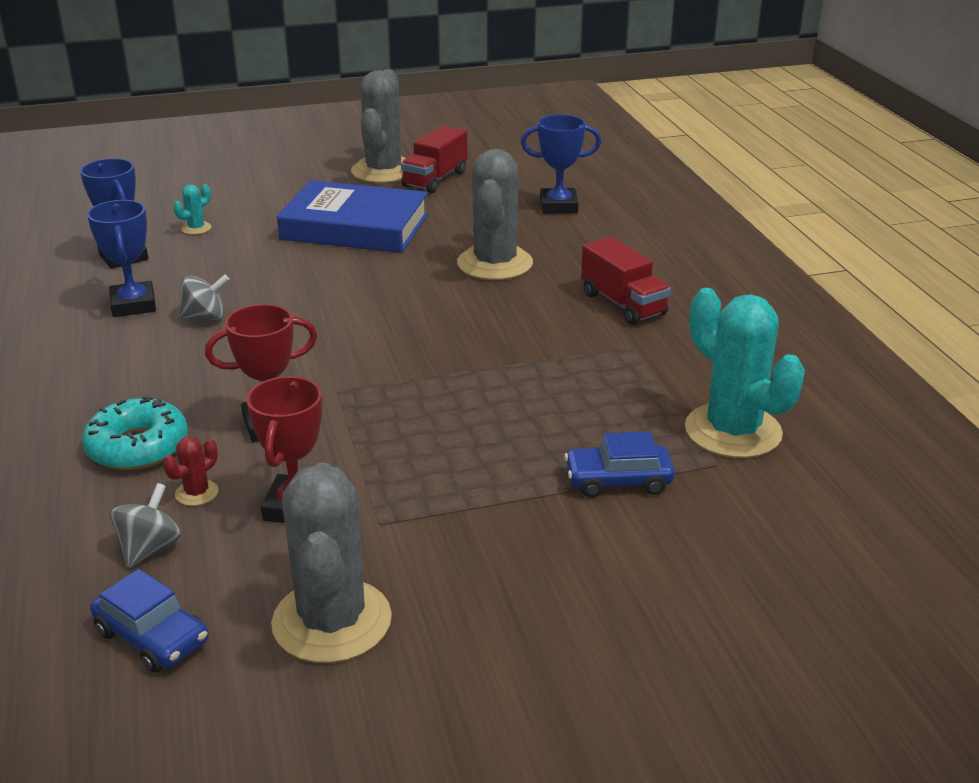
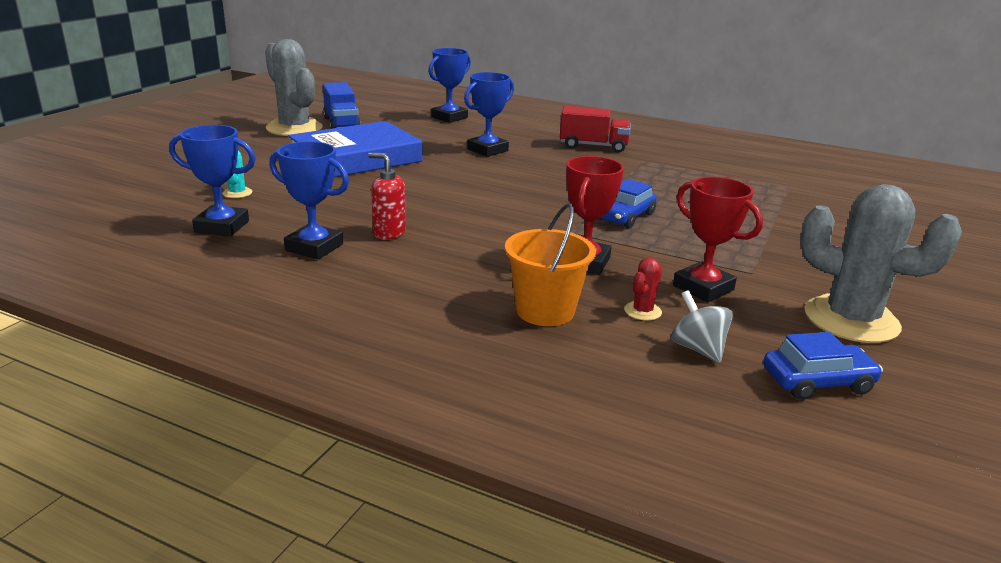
camera: 50 degrees left, 5 degrees down
turquoise donut [82,396,188,470] -> orange bucket [505,203,596,326]
red cactus [163,436,219,506] -> red cactus turned 45 degrees clockwise [624,258,662,321]
grey spinning top [178,274,229,320] -> red soap dispenser [368,153,406,239]
red truck [401,126,468,193] -> blue truck [323,82,361,129]
grey cactus [457,149,533,280] -> blue trophy [464,72,514,157]
blue car [564,432,675,498] -> blue car moved to [599,179,657,228]
turquoise cactus [685,288,805,458] -> none

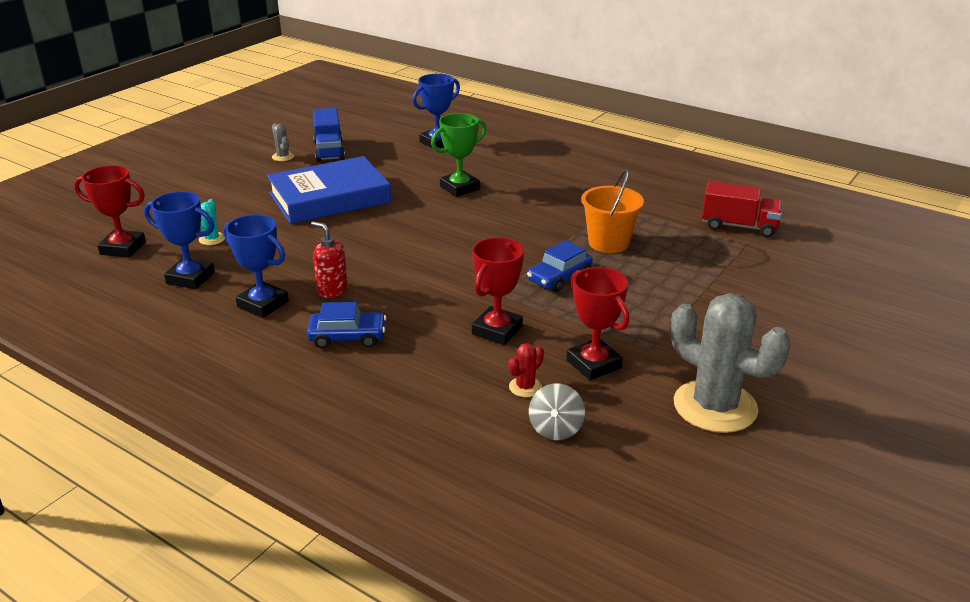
camera: 10 degrees right, 5 degrees up
grey cactus [265,39,323,136] -> grey cactus [272,123,294,161], size x0.41
blue trophy [464,72,514,157] -> green trophy [431,113,487,197]
orange bucket [505,203,596,326] -> orange bucket moved to [581,169,644,253]
red truck [560,106,631,153] -> red truck moved to [702,181,783,237]
grey spinning top [671,290,733,363] -> grey spinning top turned 150 degrees counterclockwise [529,383,585,440]
blue car [763,332,883,400] -> blue car moved to [307,302,387,349]
none -> red trophy [74,165,146,258]

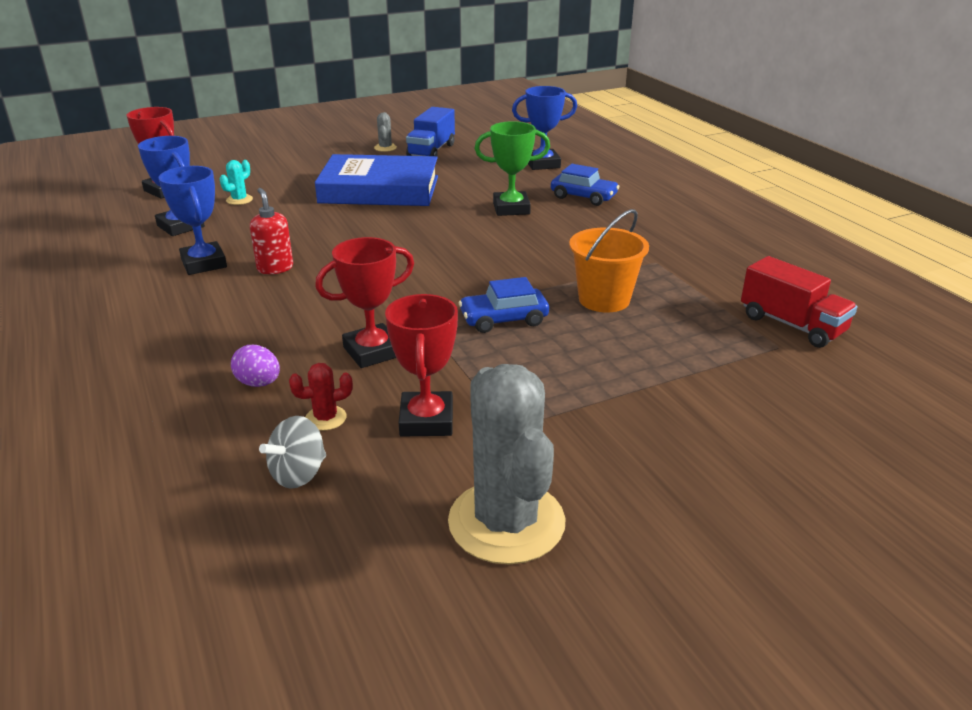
camera: 30 degrees right, 0 degrees up
blue car [307,302,387,349] -> blue car moved to [551,164,620,206]
none -> purple egg [231,345,280,387]

